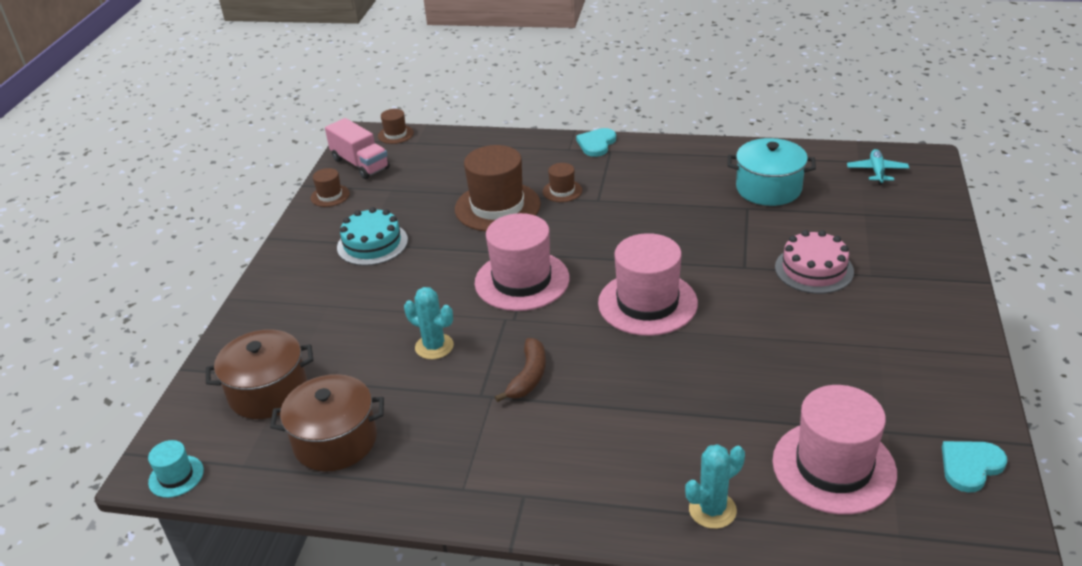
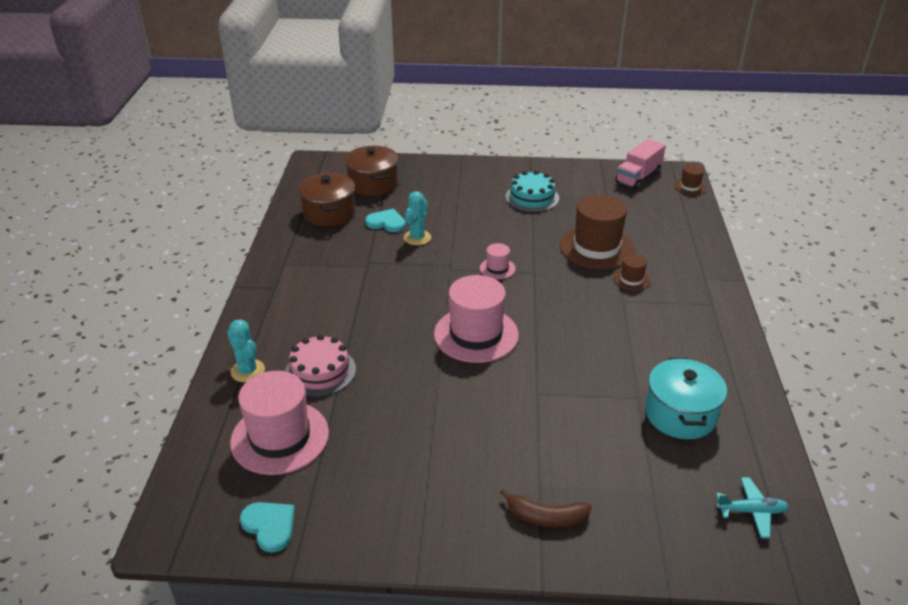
camera: 80 degrees right, 0 degrees up
turquoise hat [148,440,204,498] -> none
brown hat [311,168,350,207] -> none
pink hat [475,213,570,311] -> pink hat [480,243,516,279], size x0.47
brown banana [495,338,546,402] -> brown banana moved to [500,488,592,528]
turquoise heart [576,128,616,157] -> turquoise heart moved to [365,209,406,232]
pink cake [775,230,854,294] -> pink cake moved to [285,334,356,397]

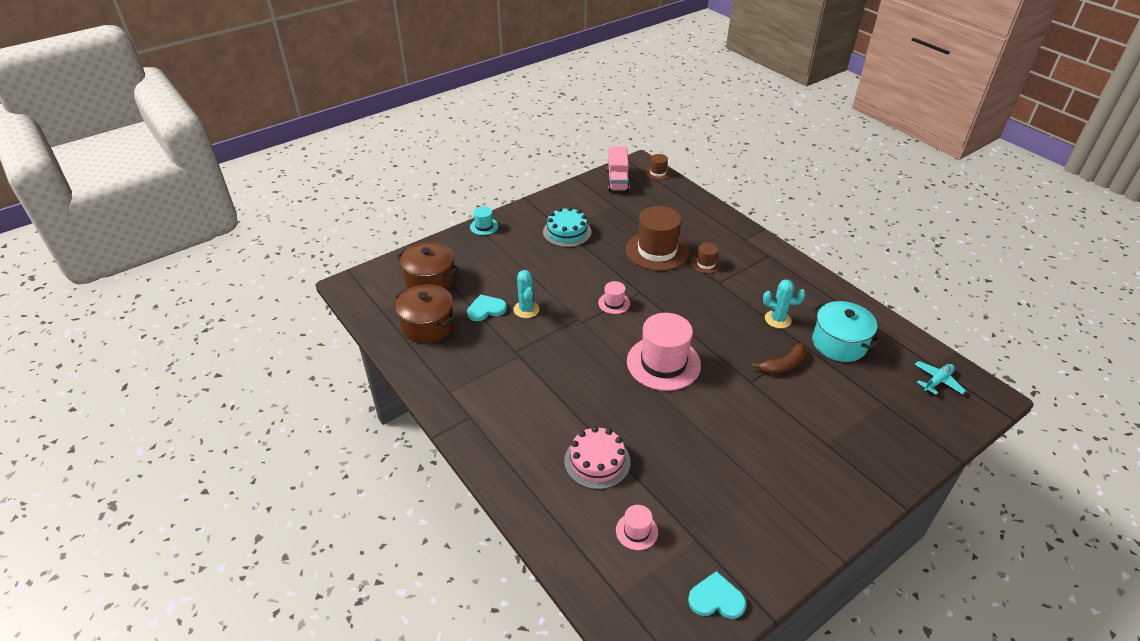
camera: 40 degrees left, 5 degrees up
turquoise cactus [227,319,265,382] -> turquoise cactus moved to [763,279,806,328]
pink hat [230,371,329,475] -> pink hat [616,505,658,550], size x0.47
brown banana [500,488,592,528] -> brown banana moved to [751,343,806,374]
none -> turquoise hat [470,206,498,235]

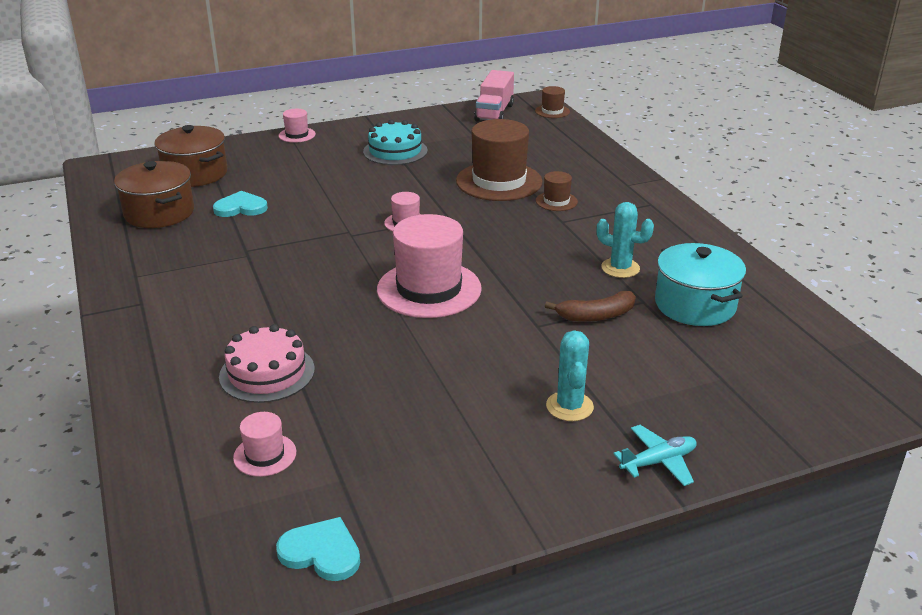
camera: 15 degrees right, 10 degrees down
turquoise hat [470,206,498,235] -> pink hat [278,109,316,143]
turquoise cactus [513,270,540,318] -> turquoise cactus moved to [546,330,594,421]
turquoise plane [915,361,966,395] -> turquoise plane moved to [613,425,697,486]

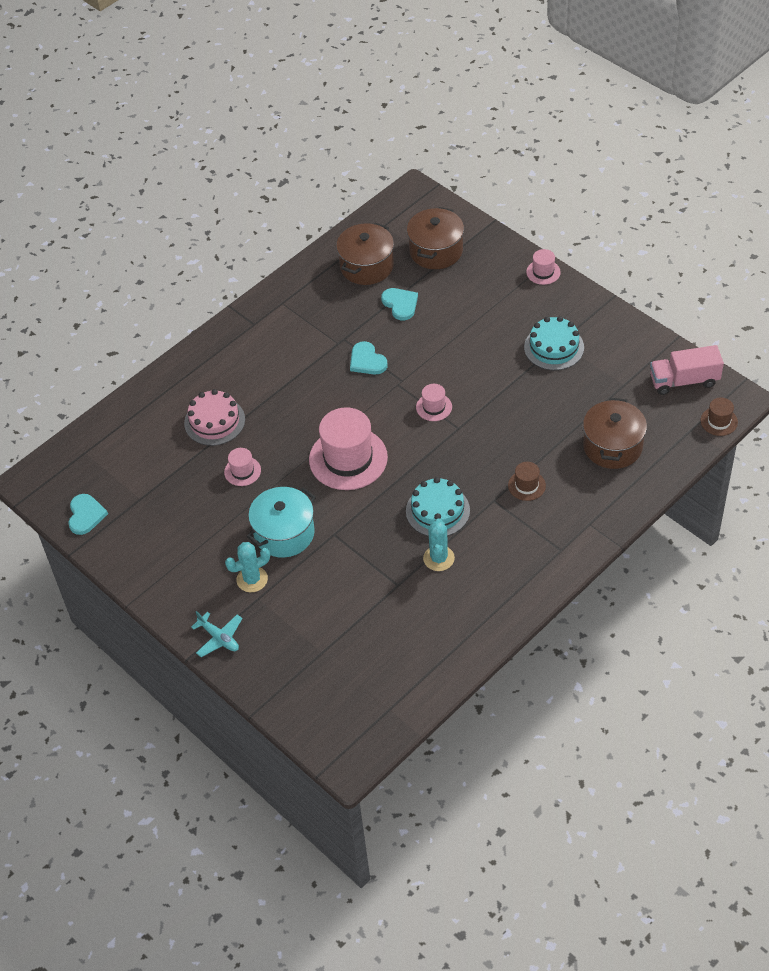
camera: 70 degrees right, 20 degrees up
pink hat [233,412,296,477] -> pink hat moved to [224,448,261,486]
brown hat [456,119,543,201] -> none
brown banana [545,291,636,322] -> none
turquoise pot [655,243,746,326] -> turquoise pot moved to [247,487,316,558]
none -> turquoise heart [350,341,388,375]
none -> turquoise cake [406,477,470,536]
none -> brown pot [583,398,647,469]

